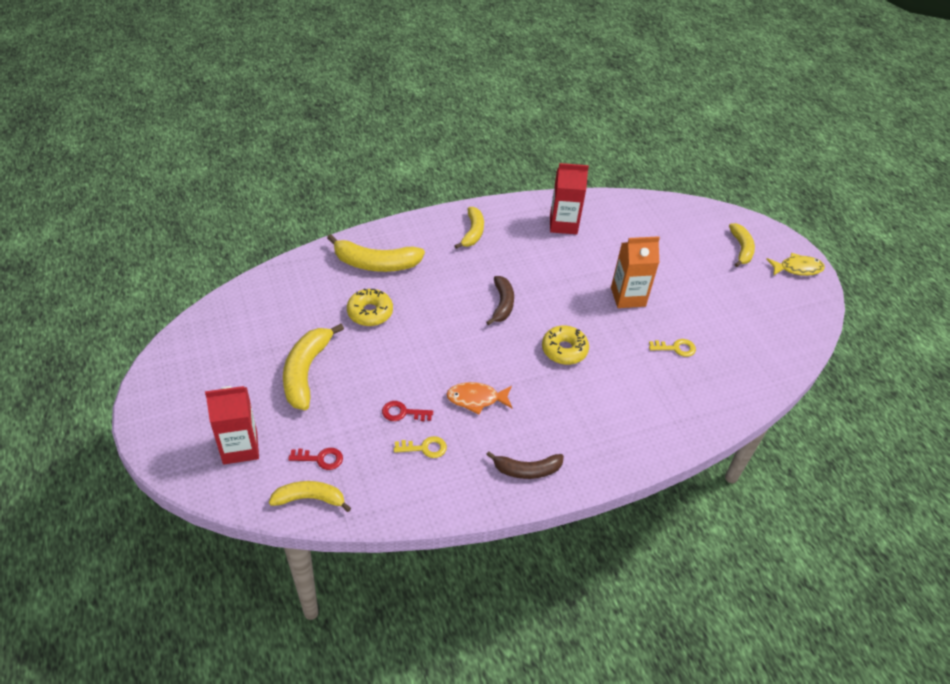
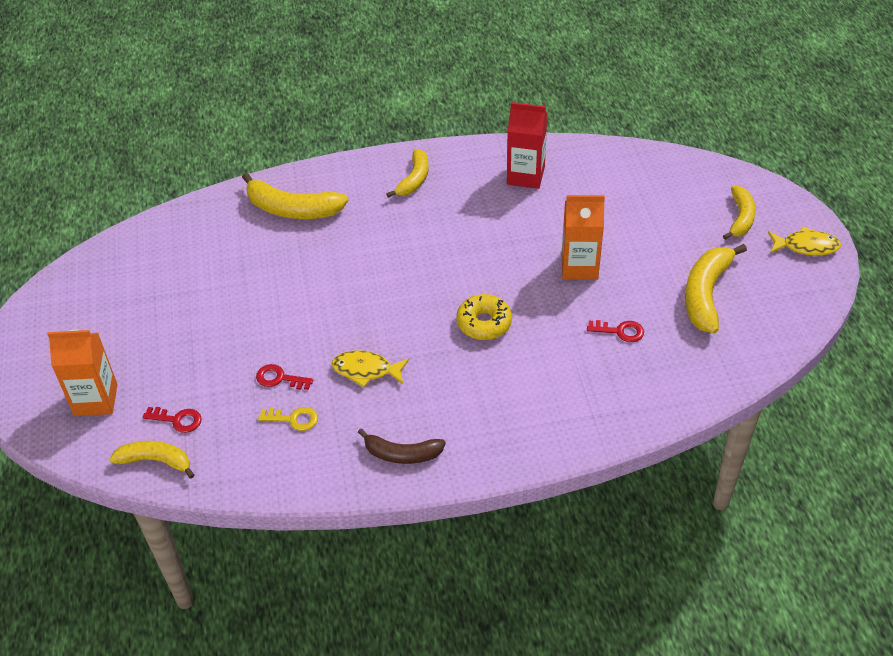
camera: 15 degrees right, 0 degrees up
red carton [205,386,259,464] -> orange carton [47,330,118,416]
yellow banana [283,324,344,410] -> yellow banana moved to [685,244,747,334]
yellow donut [347,289,393,326] -> none
orange fish [446,382,512,414] -> yellow fish [332,350,409,388]
brown banana [486,276,514,325] -> none
yellow key [649,339,696,357] -> red key [587,320,644,342]

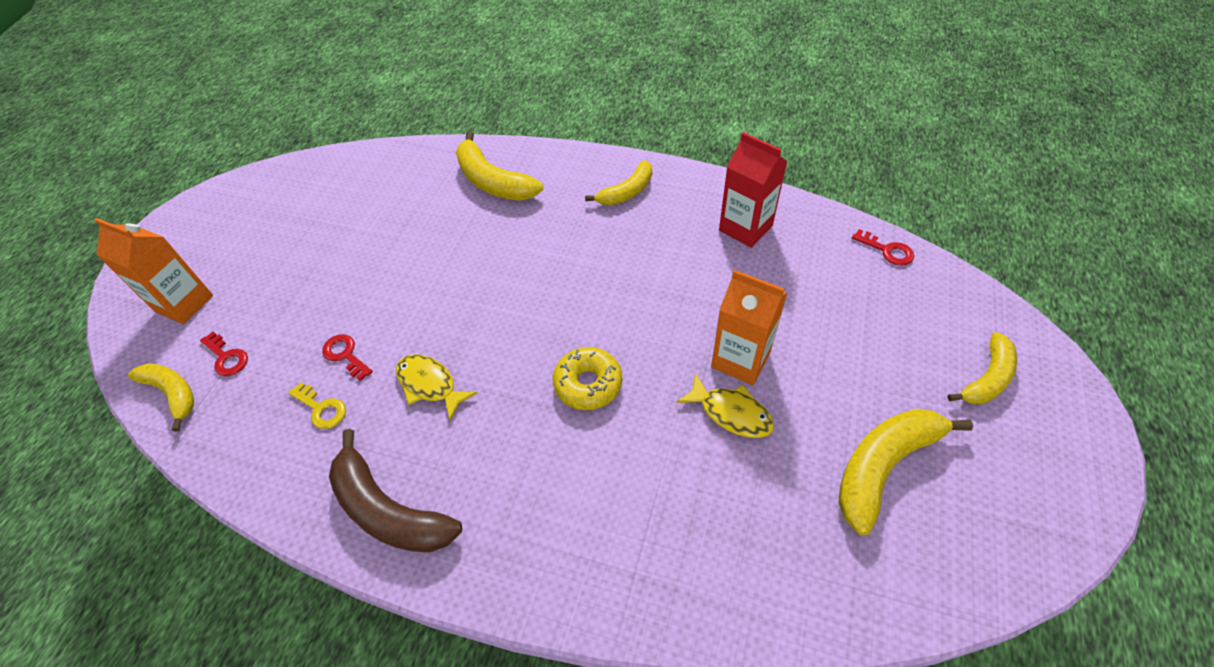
camera: 30 degrees right, 5 degrees up
brown banana [358,428,446,464] -> brown banana [329,429,462,553], size x1.55
red key [587,320,644,342] -> red key moved to [852,229,914,266]
yellow fish [768,226,841,256] -> yellow fish moved to [676,373,774,438]

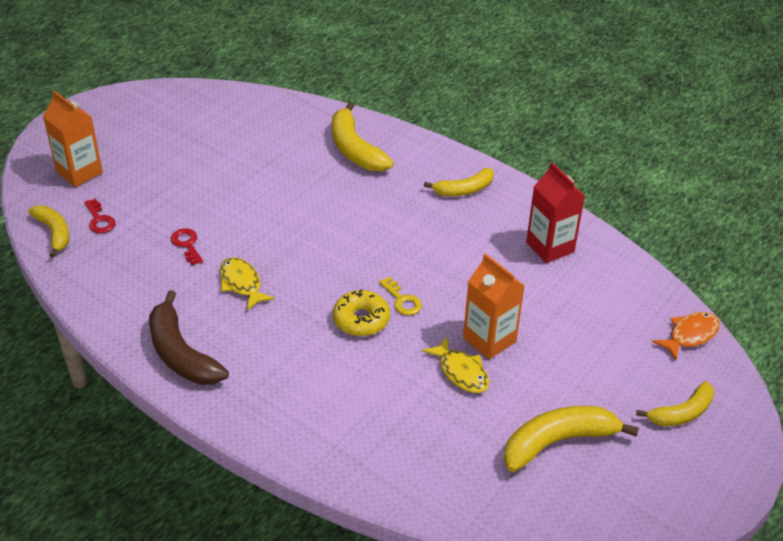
camera: 15 degrees right, 10 degrees down
yellow key [289,382,346,429] -> yellow key moved to [379,277,422,315]
red key [852,229,914,266] -> none
none -> orange fish [652,312,720,361]

